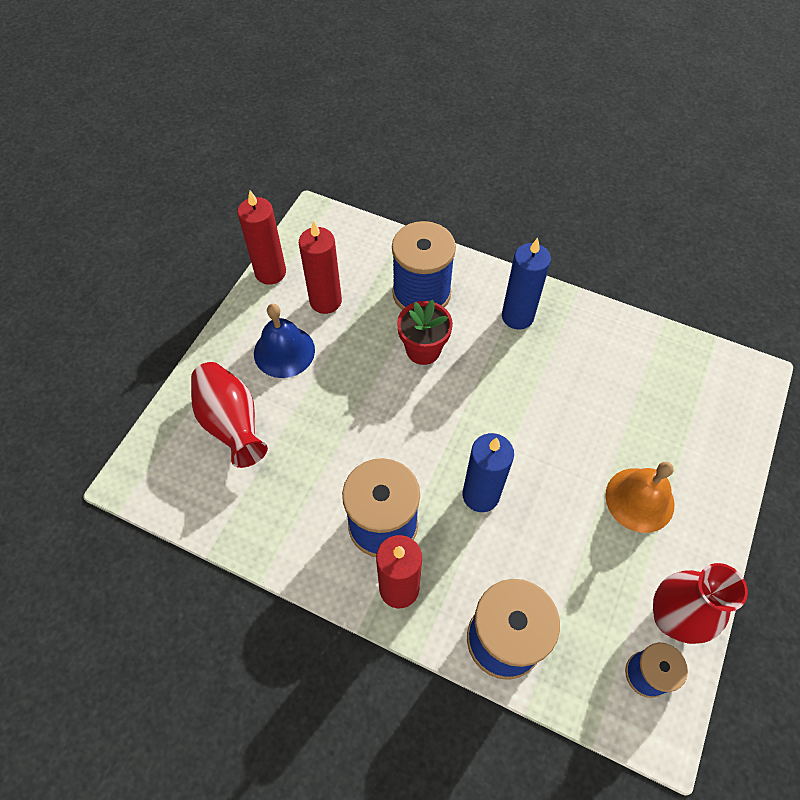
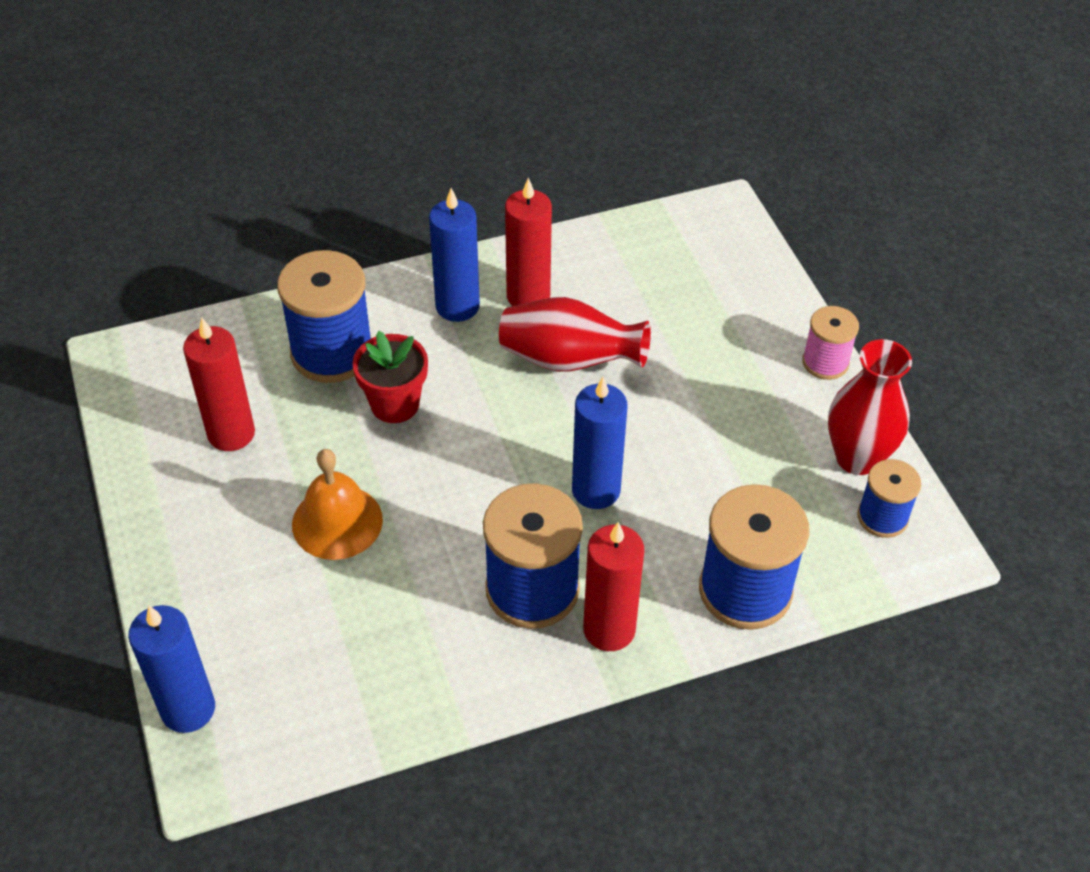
camera: 45 degrees left, 10 degrees down
red vase [191,362,268,468] -> red vase moved to [499,297,651,372]
red candle [237,191,286,285] -> red candle moved to [505,177,552,306]
blue bell [254,304,315,378] -> none
orange bell [605,462,674,533] -> orange bell moved to [292,449,383,560]
none -> blue candle [128,605,215,733]
none -> pink spool [802,306,859,380]

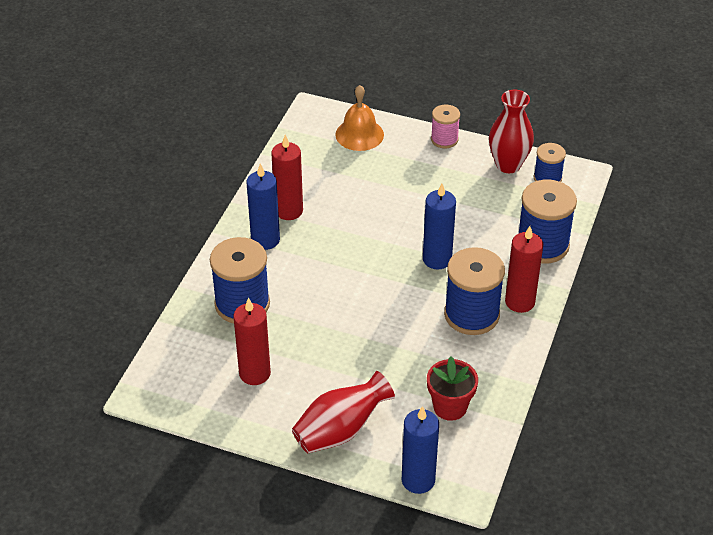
camera: 50 degrees left, 5 degrees down
orange bell [292,449,383,560] -> orange bell moved to [335,85,384,151]
red flower pot [352,331,428,423] -> red flower pot moved to [427,357,478,421]
red vase [499,297,651,372] -> red vase moved to [292,371,395,453]

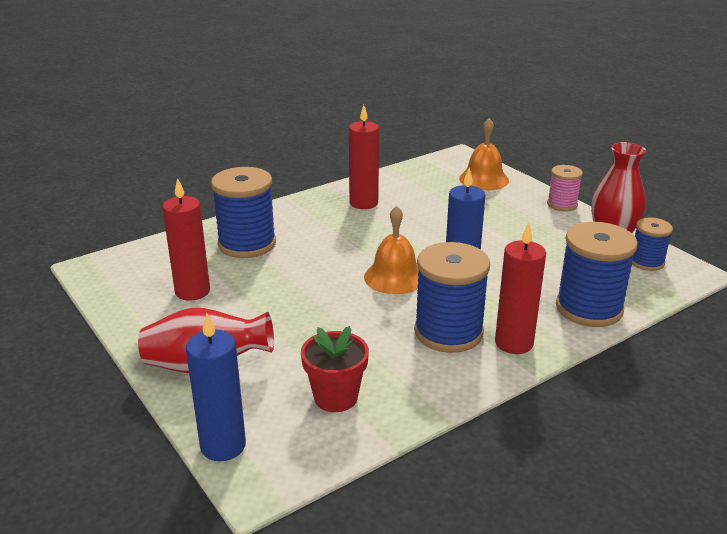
camera: 35 degrees right, 15 degrees down
blue candle [247,164,280,250] -> none
none -> orange bell [364,205,419,294]

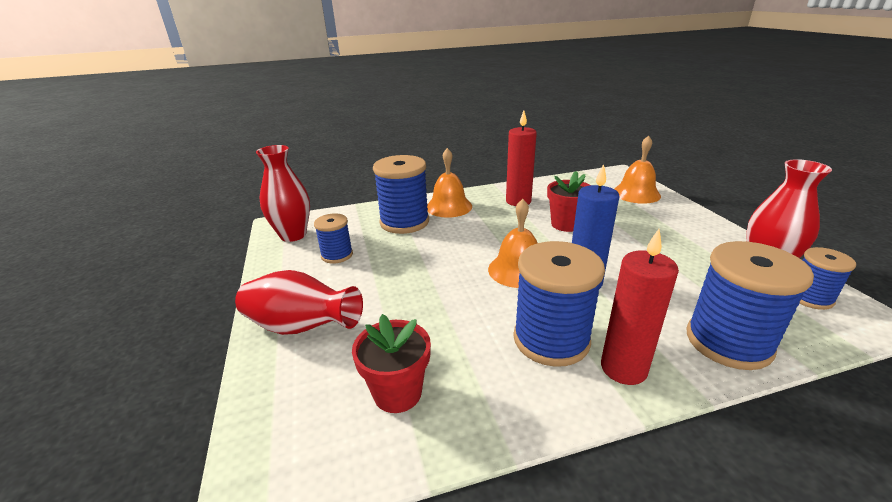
camera: 20 degrees right, 0 degrees up
red candle [162,178,210,301] -> blue spool [314,213,353,264]
blue candle [186,313,246,461] -> none
pink spool [547,165,583,211] -> none
none -> red vase [256,145,310,242]
none -> orange bell [427,148,472,218]
none -> red flower pot [547,171,590,232]

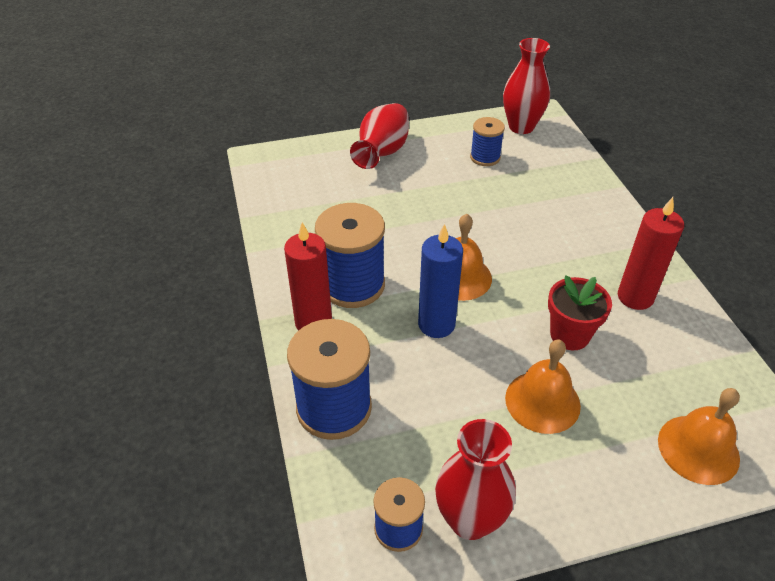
camera: 90 degrees right, 15 degrees up
red flower pot [352,314,431,413] -> none
blue spool [373,155,429,234] -> none
orange bell [427,148,472,218] -> orange bell moved to [505,339,581,434]

